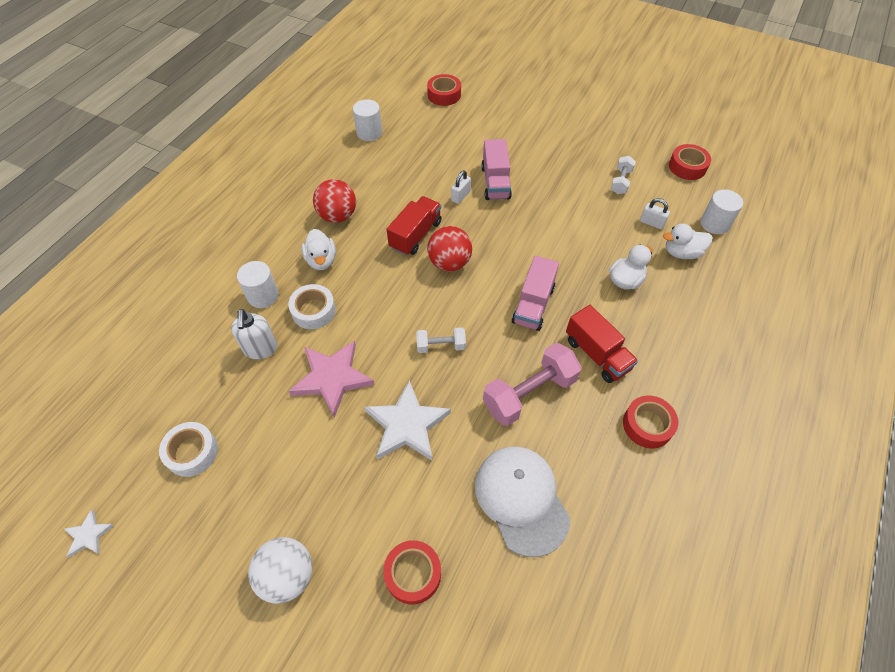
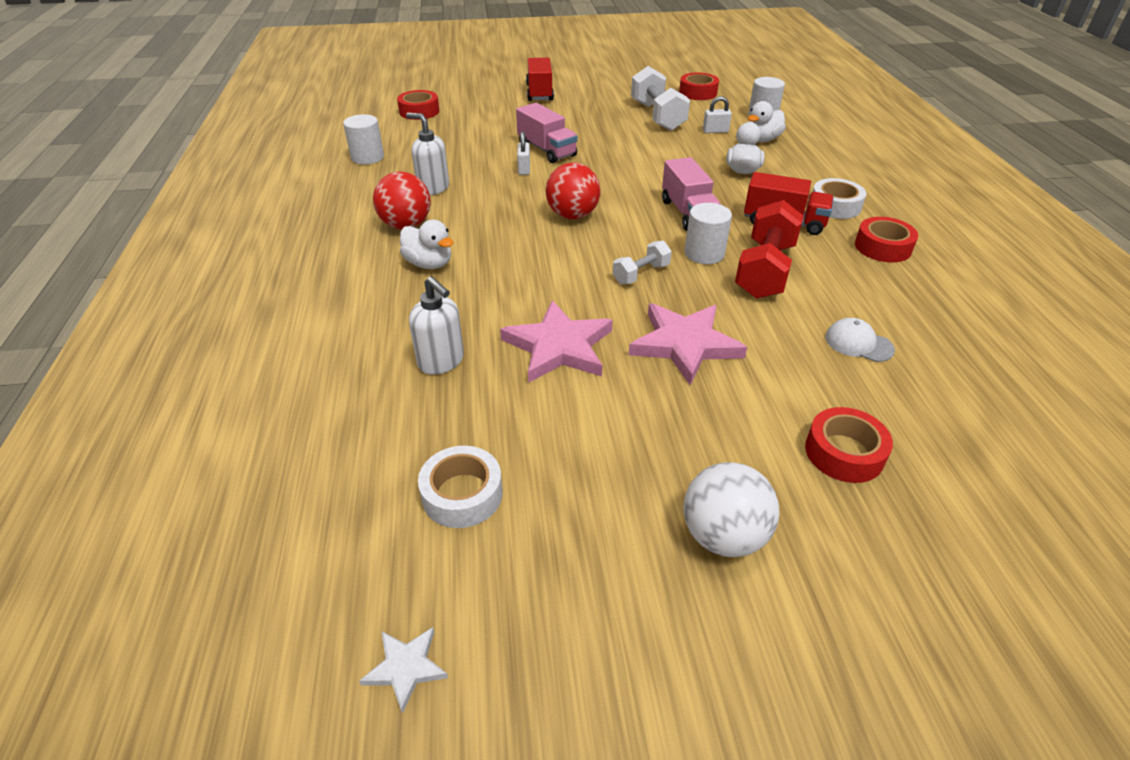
camera: 35 degrees left, 15 degrees down
white cylinder [237,261,279,308] -> white cylinder moved to [684,203,732,264]
white tape [288,284,336,329] -> white tape moved to [813,178,867,219]
white star [364,380,451,460] -> pink star [629,303,747,385]
red truck [387,196,442,256] -> red truck moved to [526,58,554,101]
white cap [475,447,571,557] -> white cap [825,318,895,362], size x0.48
pink dumbbell [483,343,582,426] -> red dumbbell [735,200,804,299]
white dumbbell [611,156,636,194] -> white dumbbell [631,66,690,131], size x1.87
none -> white soap dispenser [406,113,449,195]

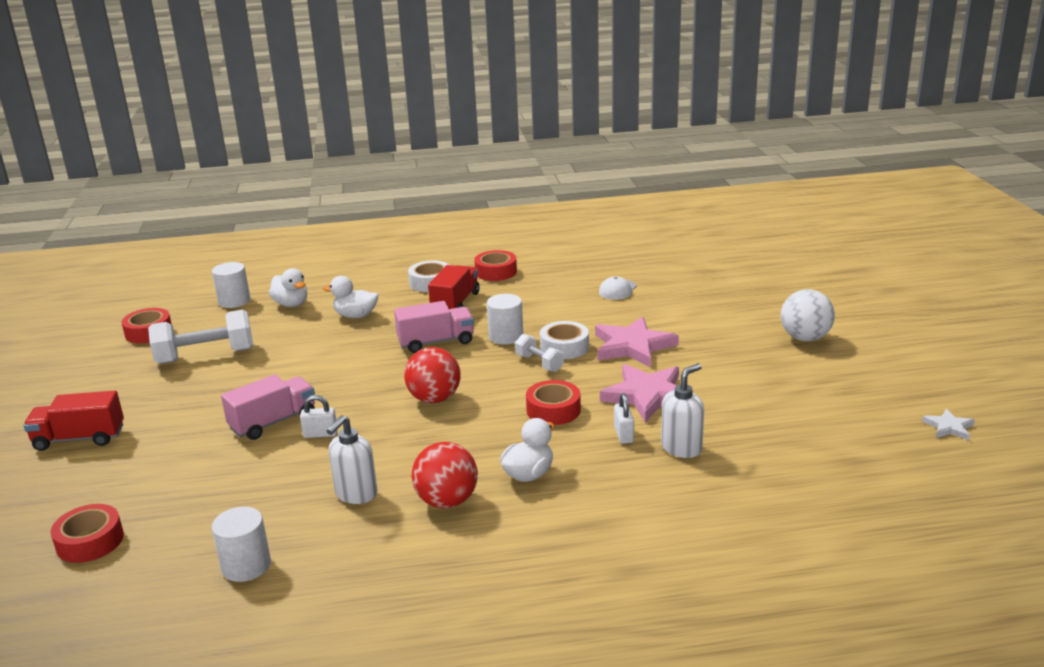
camera: 90 degrees left, 15 degrees down
white tape [418,446,503,528] -> white tape moved to [540,321,589,359]
white padlock [703,96,732,133] -> white padlock moved to [614,393,634,444]
red dumbbell [735,200,804,299] -> none
red tape [805,407,893,483] -> red tape moved to [526,380,581,425]

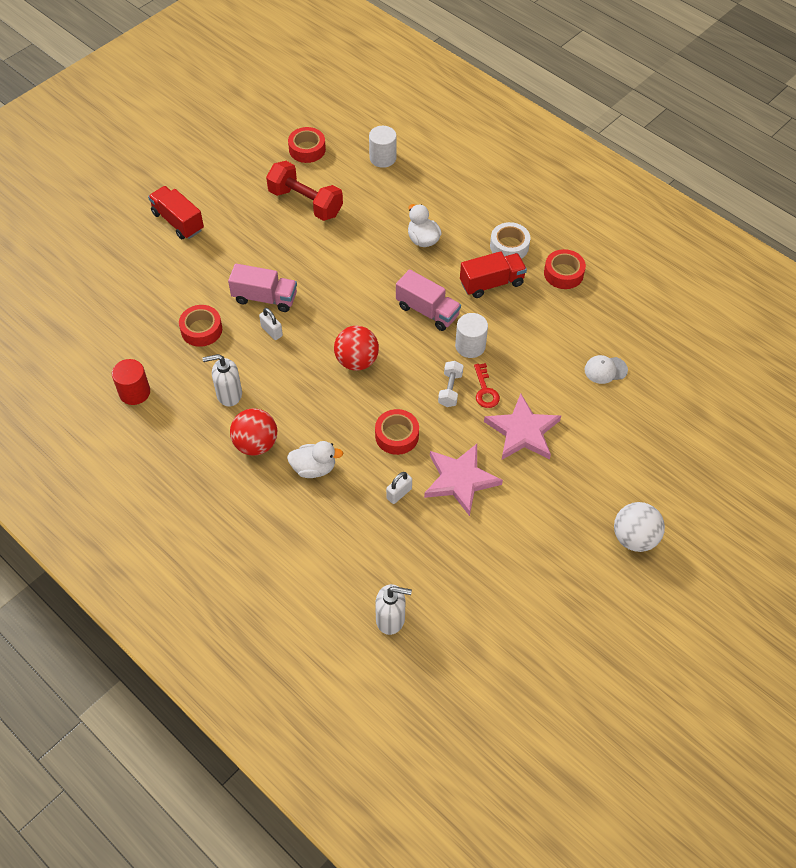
camera: 50 degrees right, 30 degrees up
red tape [50,504,124,563] -> red tape moved to [179,305,222,347]
white dumbbell [148,310,253,364] -> red dumbbell [266,161,343,221]
white cylinder [212,507,271,582] -> red cylinder [112,359,150,405]
white duck [269,268,308,307] -> none
white tape [540,321,589,359] -> red key [474,363,500,408]
white soap dispenser [661,363,704,458] -> white soap dispenser moved to [375,584,412,635]
white star [922,409,975,440] -> none

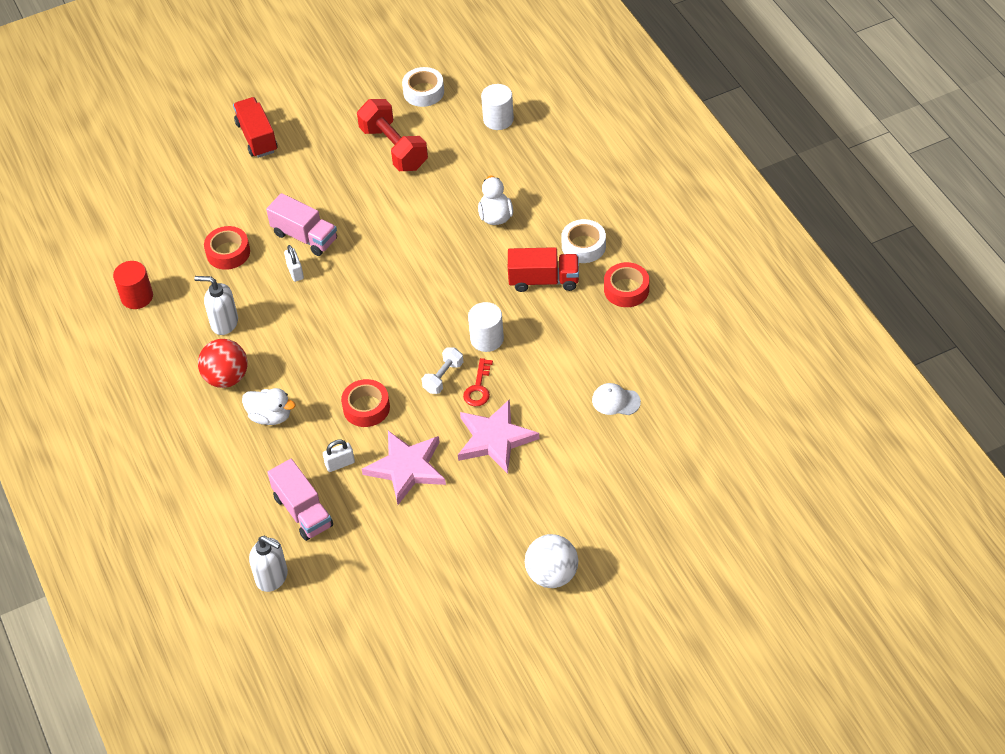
camera: 25 degrees right, 5 degrees down
red tape [288,127,326,163] -> white tape [402,67,444,107]
red ball [334,326,379,371] -> none
pink truck [396,269,461,331] -> pink truck moved to [267,459,333,541]

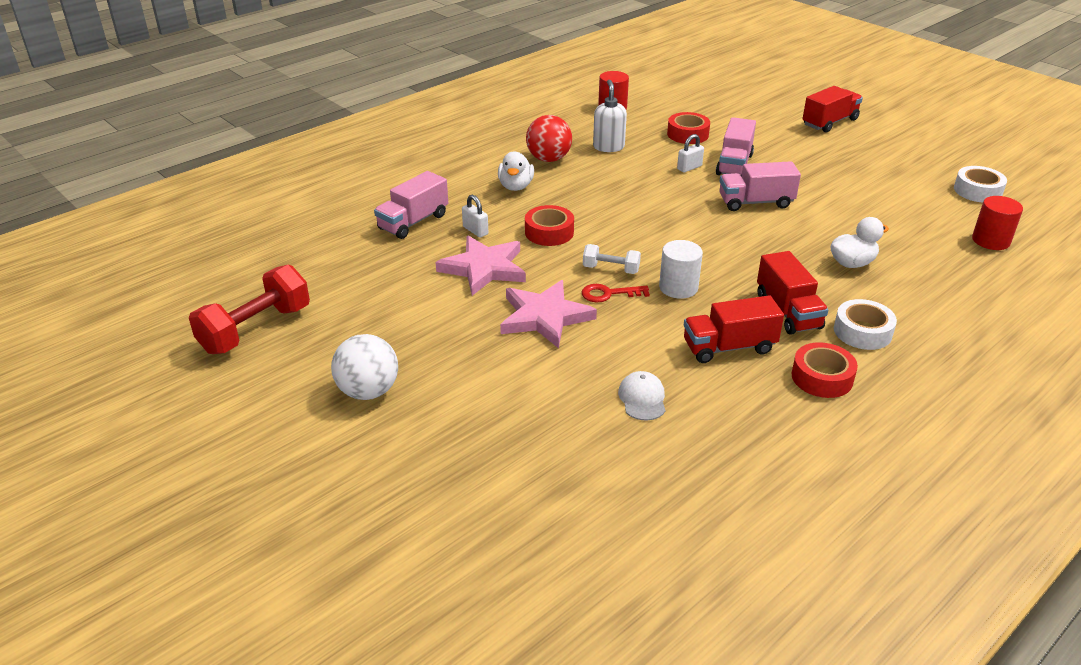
camera: 70 degrees right, 15 degrees down
white soap dispenser [249,536,288,592] -> none
red dumbbell [357,99,428,171] -> red dumbbell moved to [189,265,310,354]
white cylinder [481,84,514,130] -> red cylinder [972,196,1023,250]
none -> red truck [684,295,784,363]
none -> pink truck [719,161,801,211]

